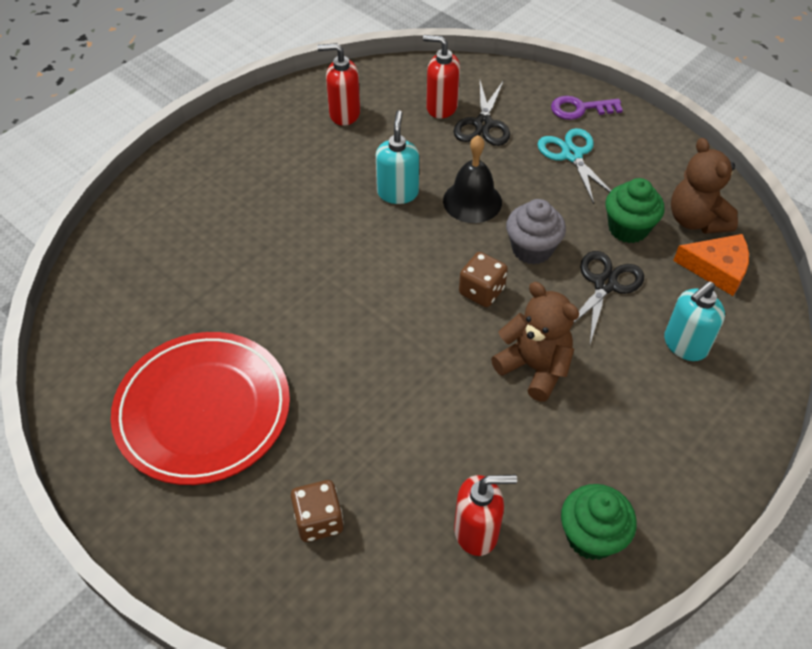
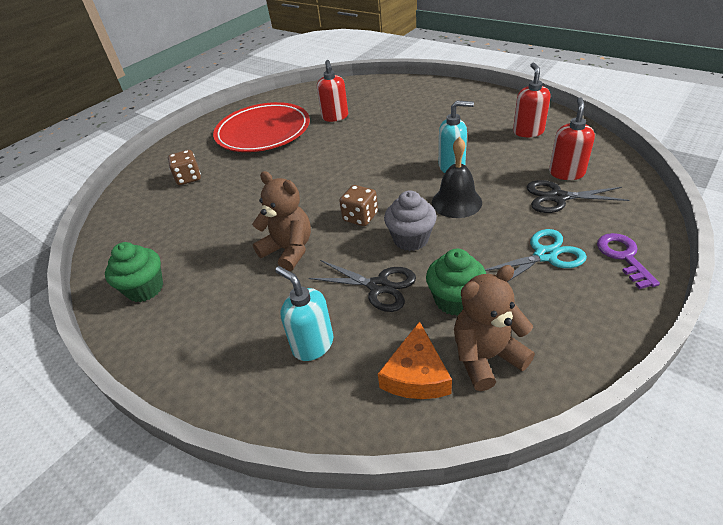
camera: 90 degrees right, 10 degrees down
red soap dispenser [454,475,517,556] -> red soap dispenser moved to [317,60,348,122]
brown teddy bear [491,282,579,402] -> brown teddy bear turned 90 degrees counterclockwise [252,171,311,271]

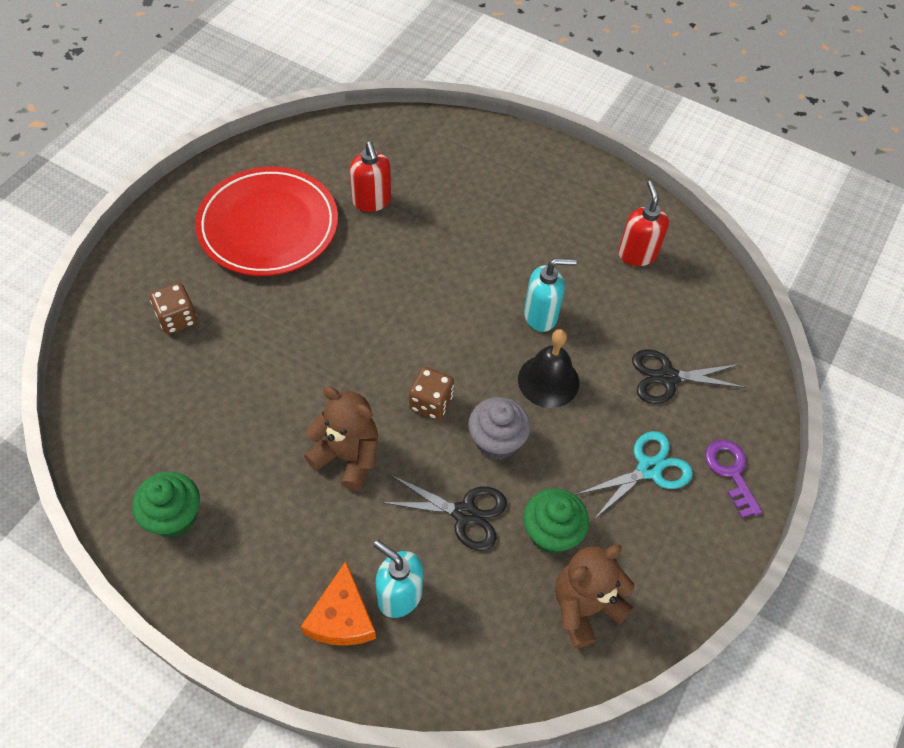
camera: 15 degrees left, 15 degrees up
orange cheese [378,321,452,399] -> orange cheese moved to [301,561,376,646]
red soap dispenser [549,97,595,180] -> none

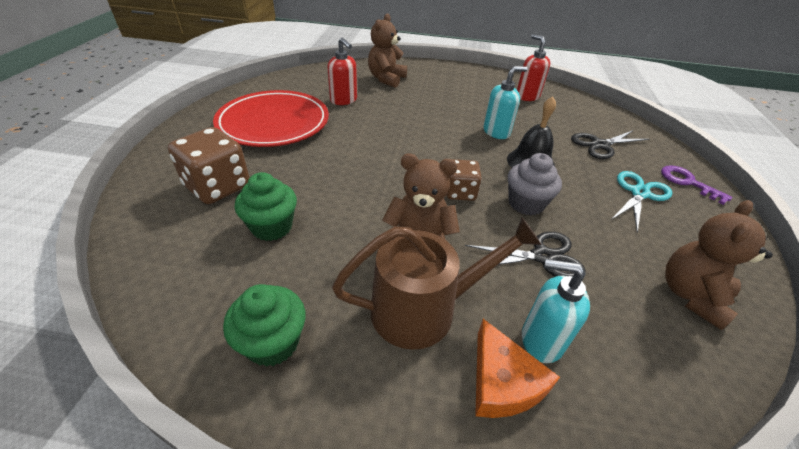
camera: 20 degrees left, 15 degrees down
brown dice [150,283,197,334] -> brown dice [168,127,250,204], size x1.63
green cupcake [523,488,589,554] -> green cupcake moved to [235,172,297,241]
none -> brown watering can [332,217,542,350]
none -> brown teddy bear [368,14,407,88]

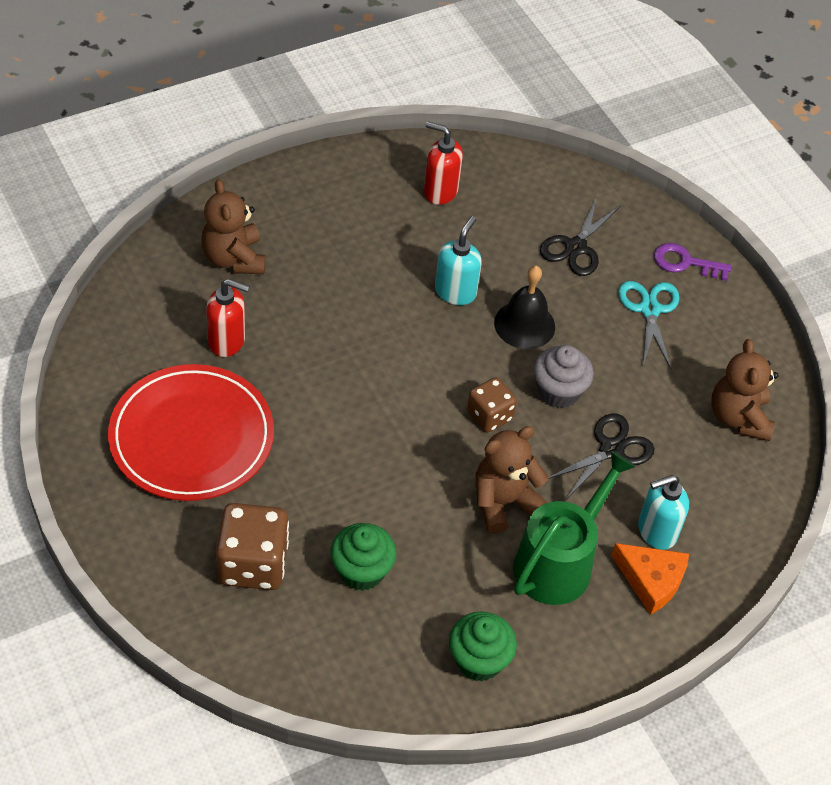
camera: 40 degrees left, 10 degrees up
brown watering can [332,217,542,350] -> green watering can [513,451,636,605]

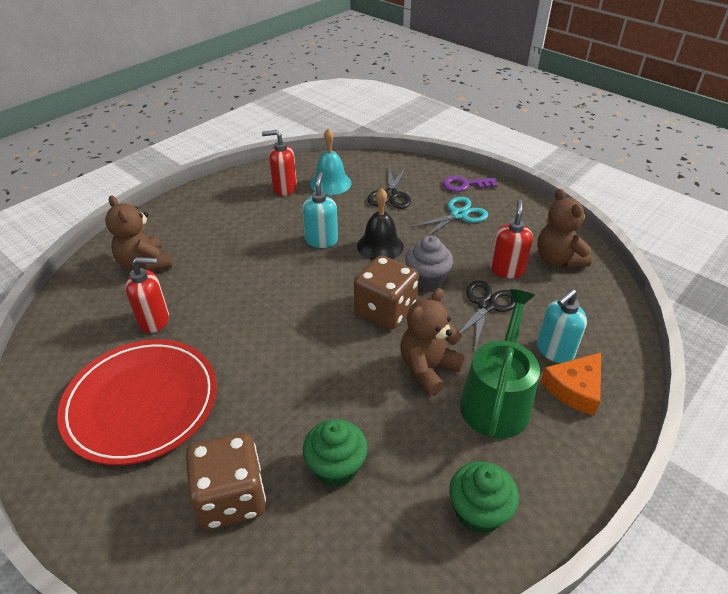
camera: 15 degrees left, 10 degrees down
brown dice [467,377,517,432] -> brown dice [354,255,419,329], size x1.63
orange cheese [611,543,689,615] -> orange cheese turned 120 degrees clockwise [541,353,601,415]
turquoise scissors [618,281,679,369] -> turquoise scissors turned 75 degrees clockwise [410,197,488,237]
none -> turquoise bell [310,128,352,195]
none -> red soap dispenser [490,199,533,278]

